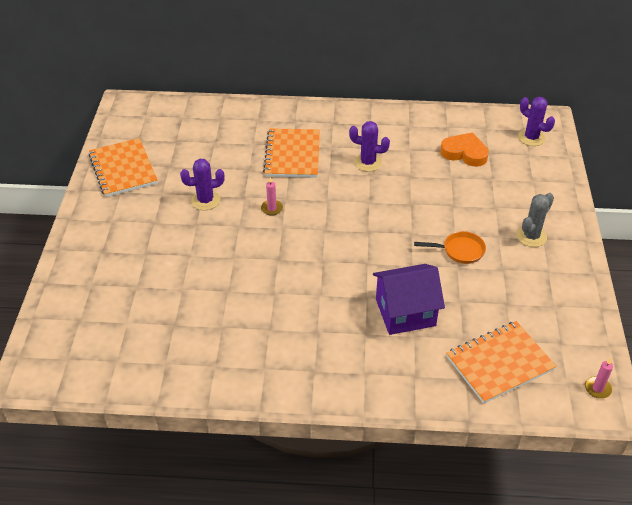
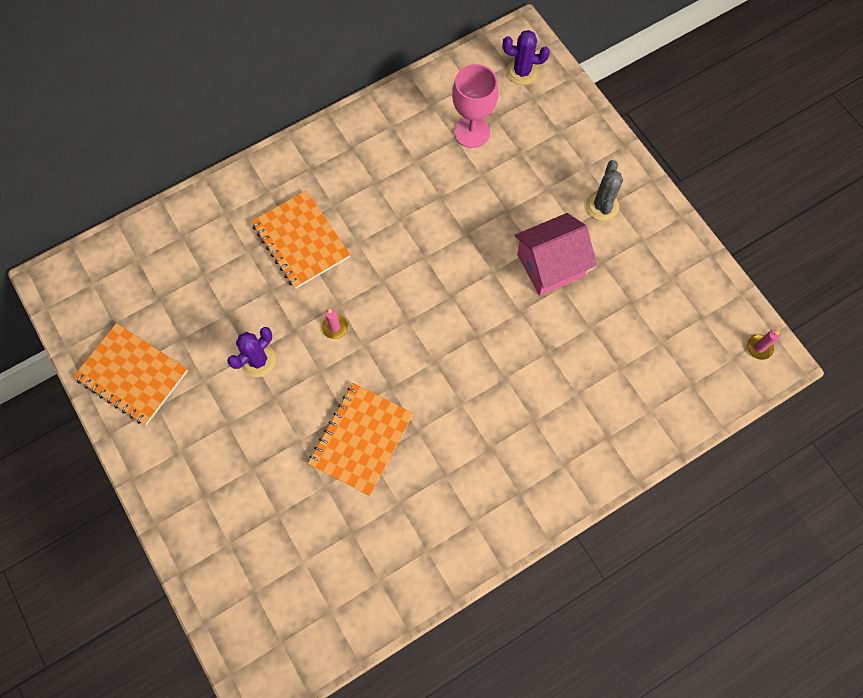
camera: 35 degrees left, 25 degrees up
purple cactus [349,121,390,172] -> none
purple house [373,264,445,335] -> none
orange pan [414,231,486,264] -> pink house [515,213,597,296]
orange heart [440,132,489,167] -> pink goblet [452,64,499,148]
orange notebook [446,321,557,404] -> orange notebook moved to [308,383,414,496]

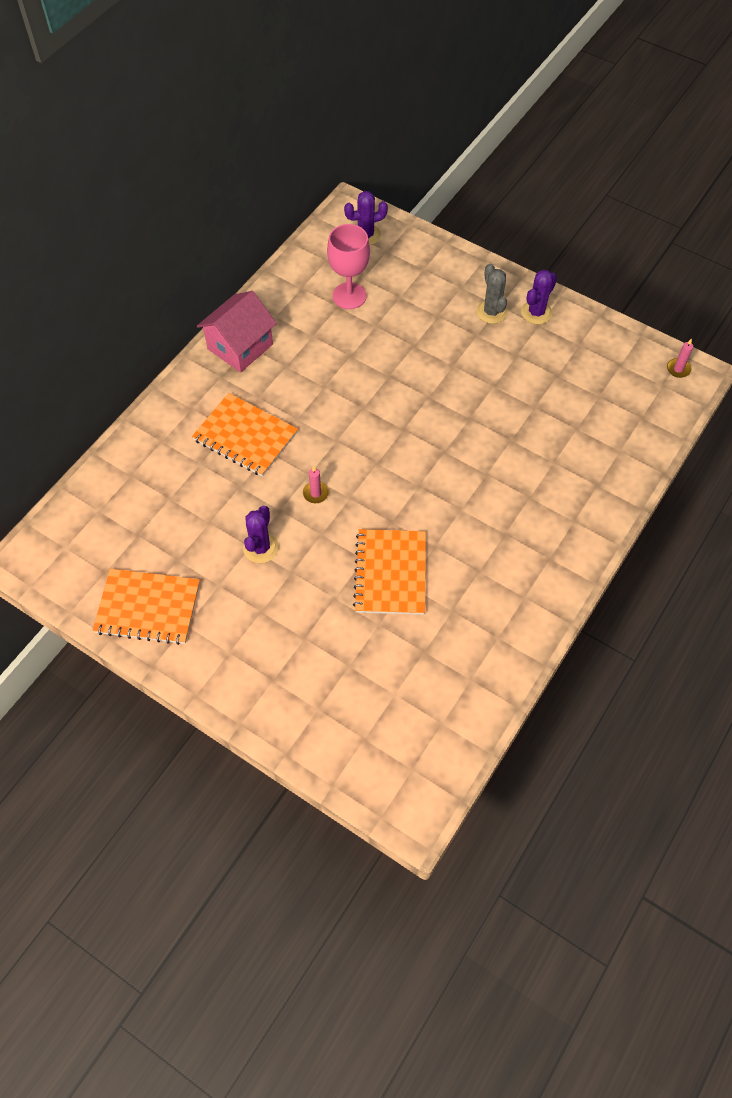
camera: 25 degrees left, 10 degrees down
pink house [515,213,597,296] -> pink house moved to [197,291,277,373]
none -> purple cactus [521,269,557,324]

